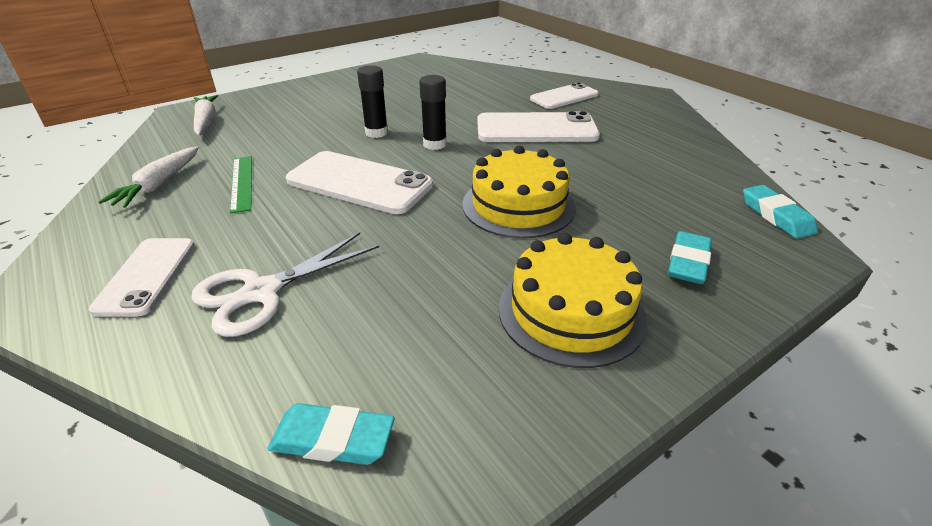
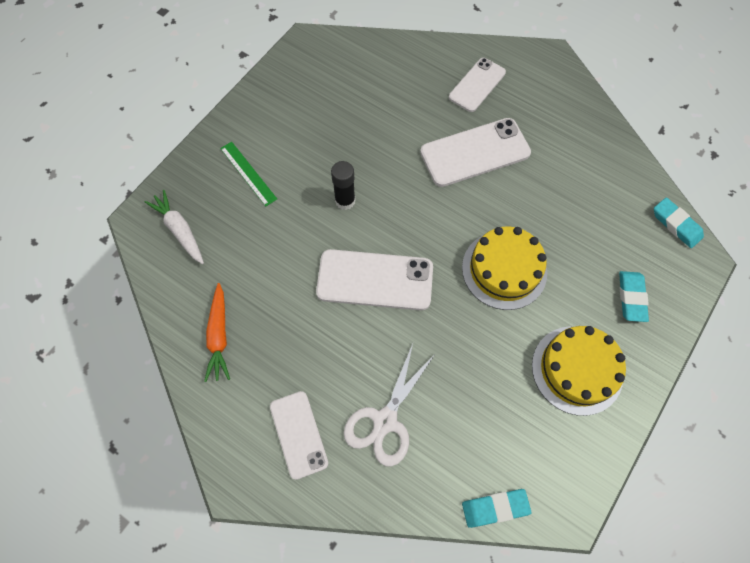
camera: 20 degrees left, 30 degrees up
white carrot [98,147,199,208] -> orange carrot [204,283,230,382]
green ruler [230,156,252,213] -> green ruler moved to [220,142,277,206]
black glue stick [419,75,447,150] -> none

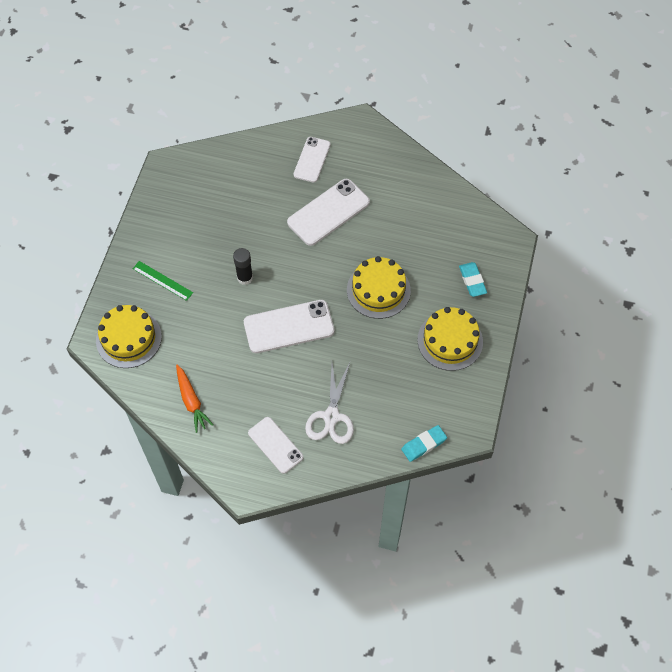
camera: 20 degrees left, 5 degrees down
white carrot [145,190,204,264] -> yellow cake [96,305,162,368]
turquoise eraser [654,197,704,248] -> none

